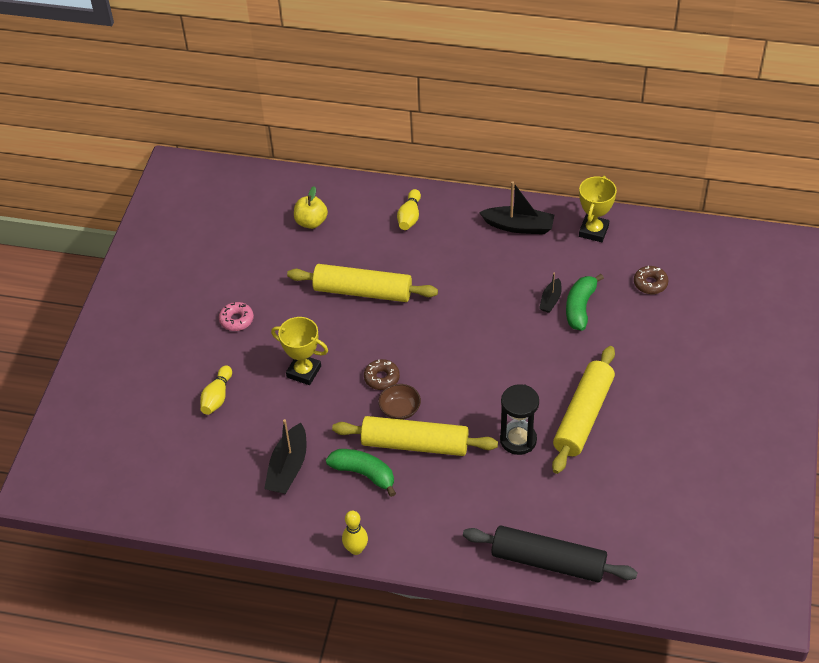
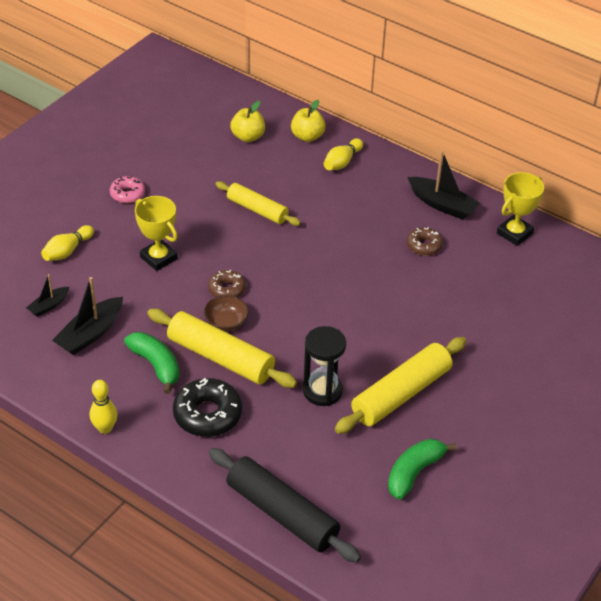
camera: 20 degrees right, 5 degrees down
yellow rolling pin [287,264,438,302] -> yellow rolling pin [216,181,301,226], size x0.65
black boat [539,273,562,313] -> black boat moved to [26,274,69,317]
green banana [566,274,604,331] -> green banana moved to [388,439,457,500]
brown donut [634,266,669,294] -> brown donut moved to [407,227,443,256]
none -> black donut [173,378,242,437]
none -> yellow apple [291,100,326,142]

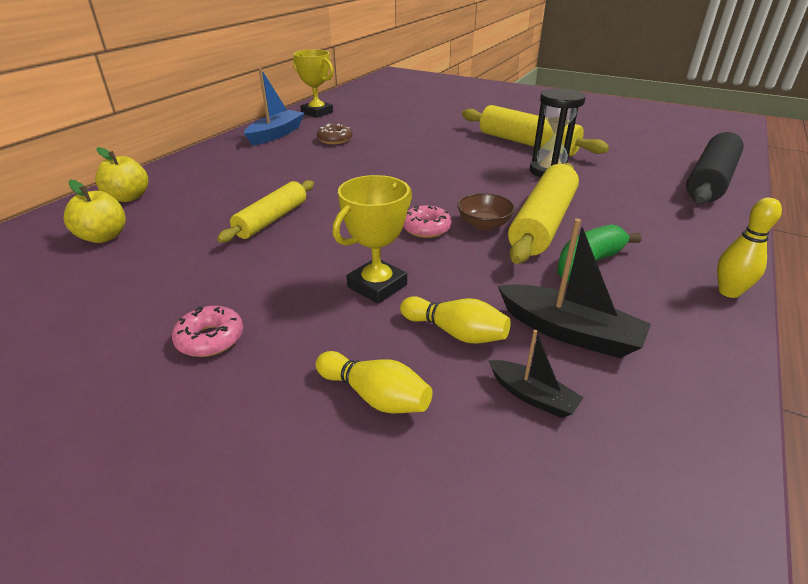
camera: 95 degrees left, 10 degrees down
black donut [173,378,242,437] -> none
brown donut [208,270,246,297] -> pink donut [403,205,452,238]
yellow bowling pin [324,138,363,170] -> yellow bowling pin moved to [400,296,511,344]
green banana [388,439,457,500] -> none
black boat [407,151,480,220] -> blue boat [244,68,304,146]

